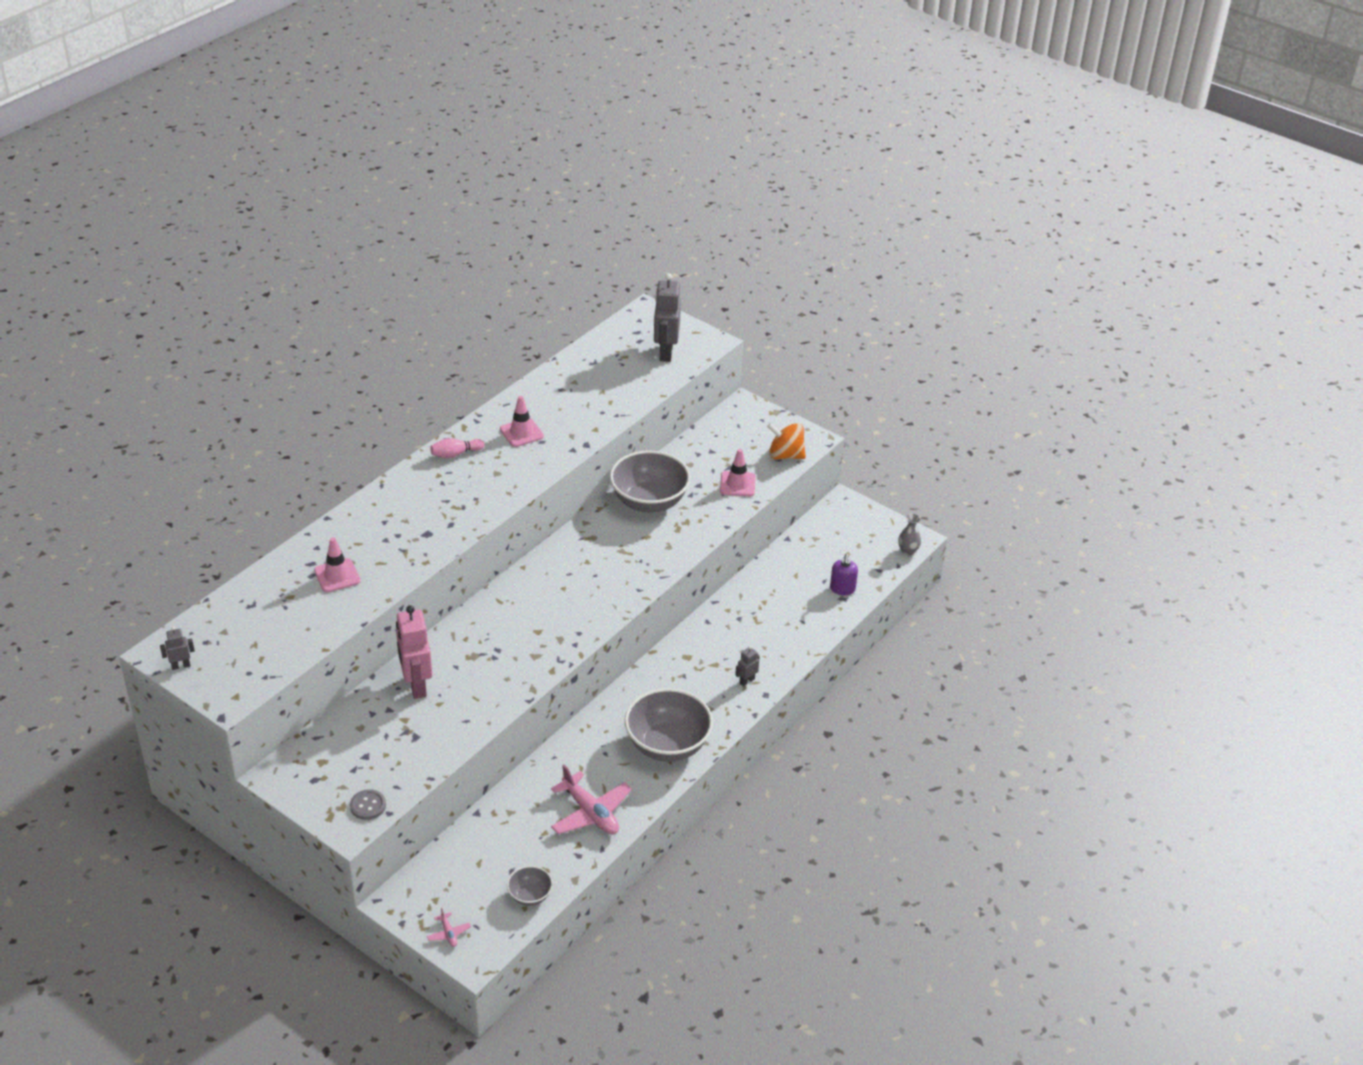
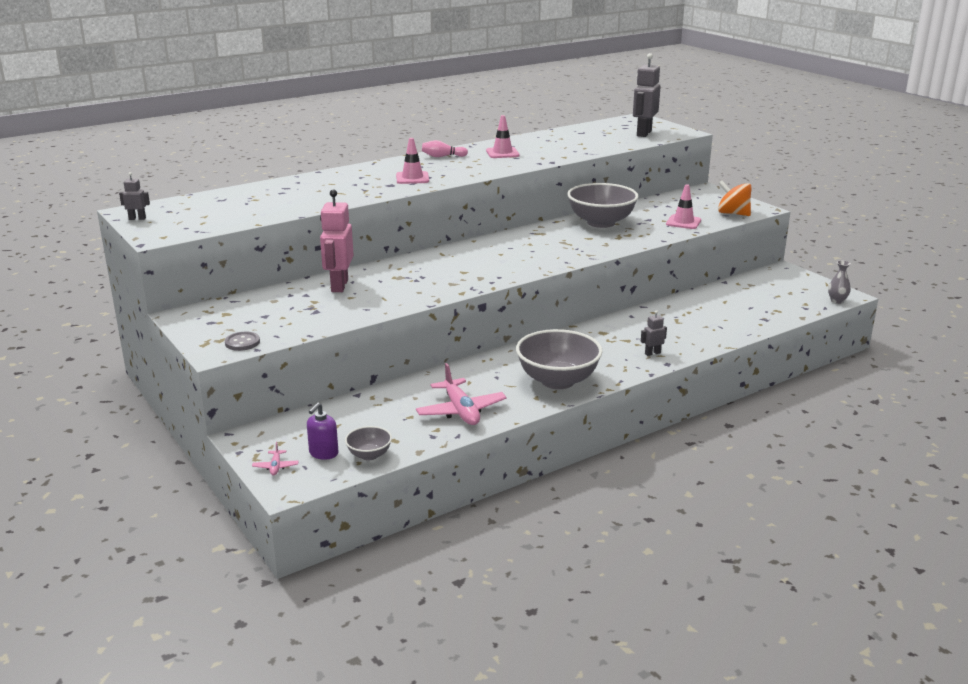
camera: 20 degrees right, 15 degrees down
pink traffic cone [314,537,360,592] -> pink traffic cone moved to [396,138,429,184]
purple soap dispenser [830,554,858,595] -> purple soap dispenser moved to [307,402,339,460]

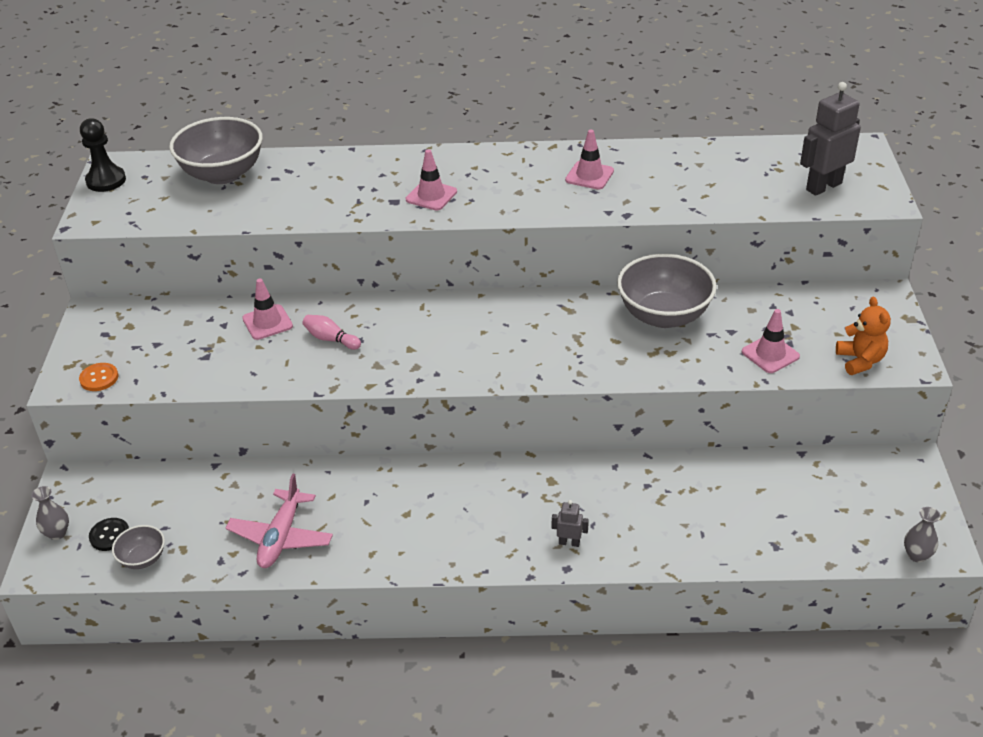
camera: 35 degrees right, 15 degrees up
grey robot [119,172,150,220] -> black pawn [80,118,126,192]
grey button [225,332,260,351] -> orange button [79,363,118,391]
pink plane [252,442,299,475] -> grey vase [31,486,69,540]
purple soap dispenser [307,402,339,460] -> black button [89,518,129,551]
pink robot [320,190,354,292] -> pink traffic cone [242,279,293,340]
pink bowling pin [422,140,468,157] -> pink bowling pin moved to [303,315,361,350]
grey bowl [516,329,603,389] -> grey bowl moved to [169,117,263,184]
orange spinning top [718,181,752,216] -> orange teddy bear [836,297,891,375]

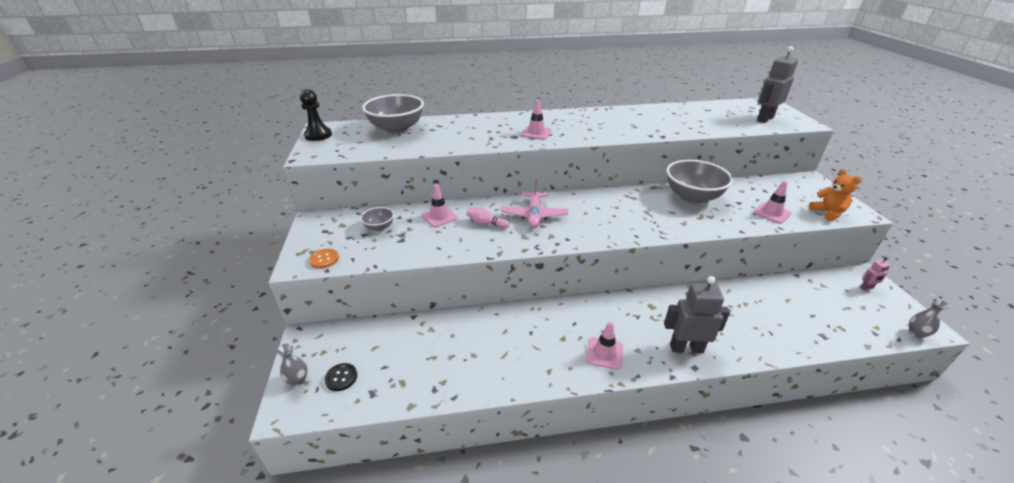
camera: 10 degrees left, 5 degrees down
grey bowl [112,525,165,569] -> grey bowl moved to [360,207,394,231]
pink plane [226,474,333,568] -> pink plane moved to [501,180,568,228]
grey robot [552,500,589,547] -> grey robot [664,276,730,353], size x2.09
pink traffic cone [565,130,614,190] -> pink traffic cone moved to [586,322,623,370]
none -> pink robot [860,257,890,290]

